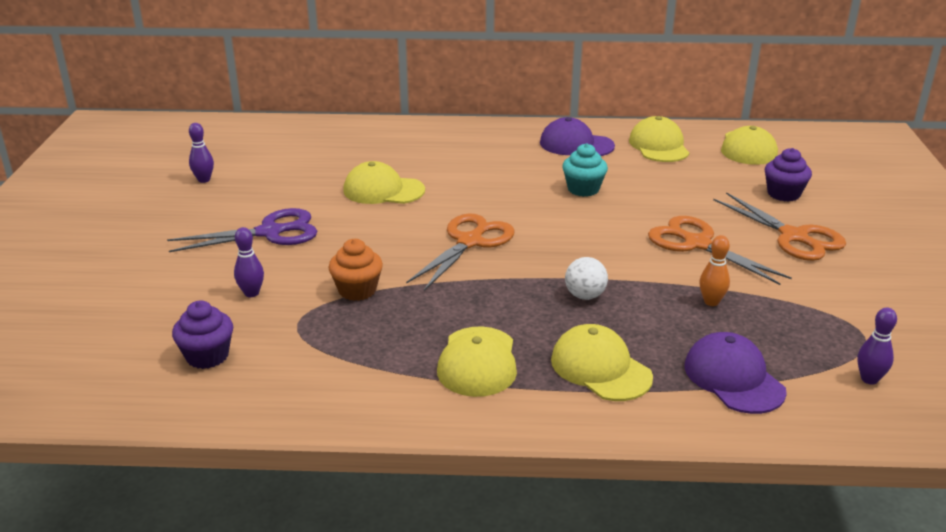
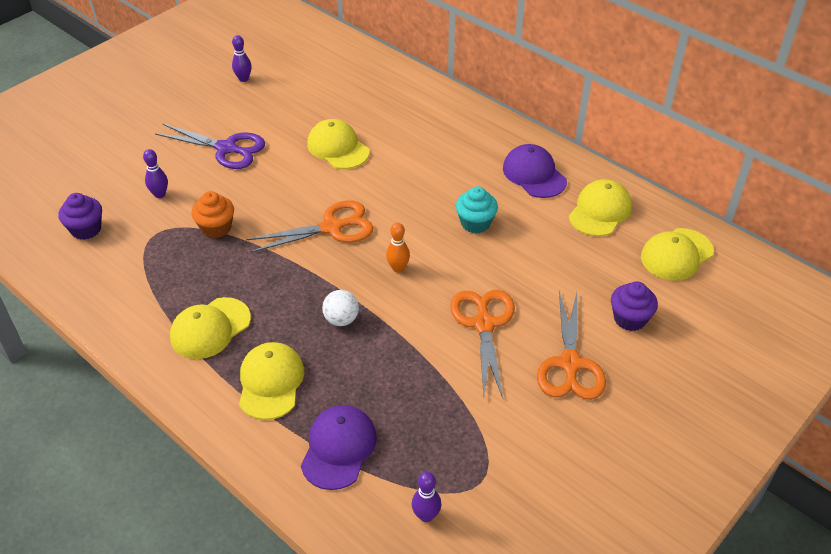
camera: 40 degrees right, 15 degrees up
orange bowling pin [699,235,730,306] -> orange bowling pin moved to [386,222,410,273]

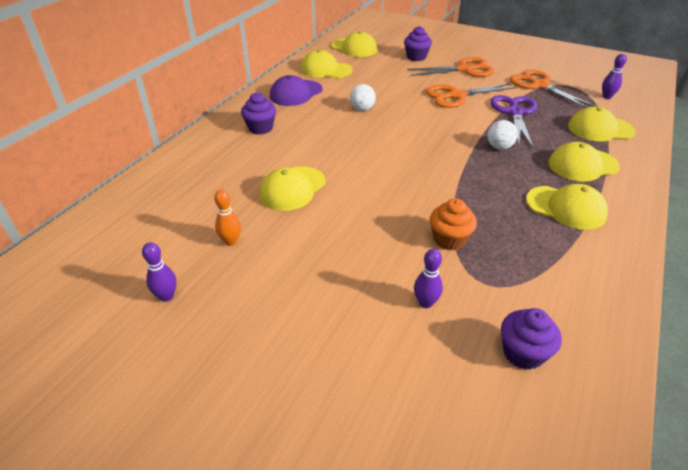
camera: 105 degrees left, 5 degrees down
purple scissors [155,124,265,169] -> purple scissors moved to [490,95,537,148]
orange scissors [246,200,374,253] -> orange scissors moved to [509,69,598,108]
purple cap [301,405,377,490] -> yellow cap [568,107,635,142]
orange bowling pin [386,222,410,273] -> orange bowling pin moved to [214,189,241,246]
turquoise cupcake [456,186,498,233] -> white ball [350,84,376,111]
none -> purple cupcake [241,92,276,134]

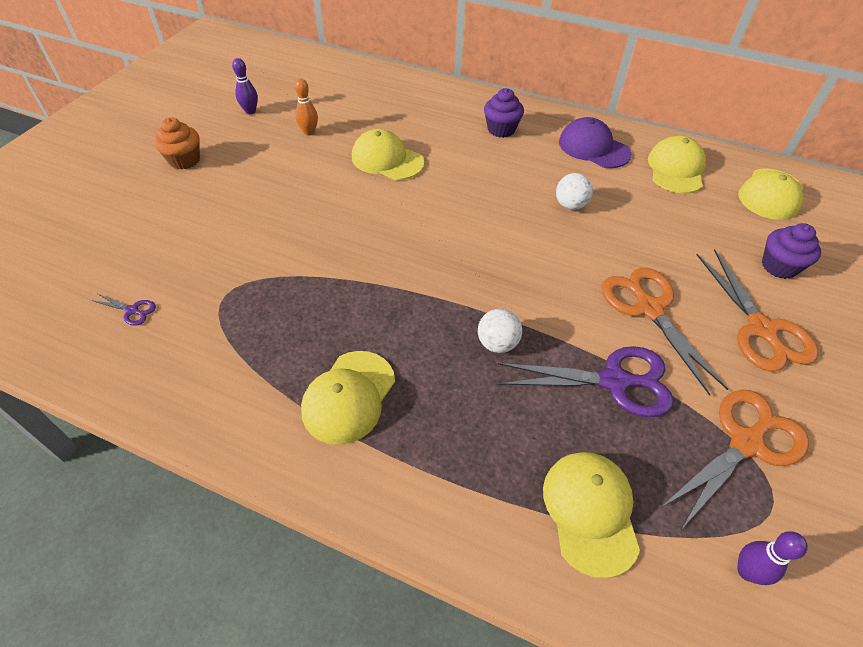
camera: 85 degrees right, 10 degrees up
purple bowling pin [414,249,443,308] -> none
orange cupcake [430,198,477,250] -> orange cupcake moved to [154,117,200,170]
purple cupcake [501,308,562,370] -> purple scissors [91,294,156,326]
yellow cap [548,142,620,182] -> none

